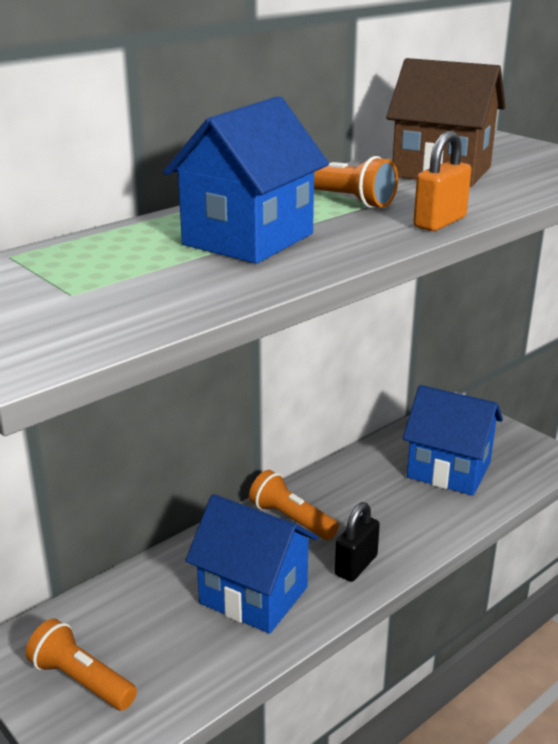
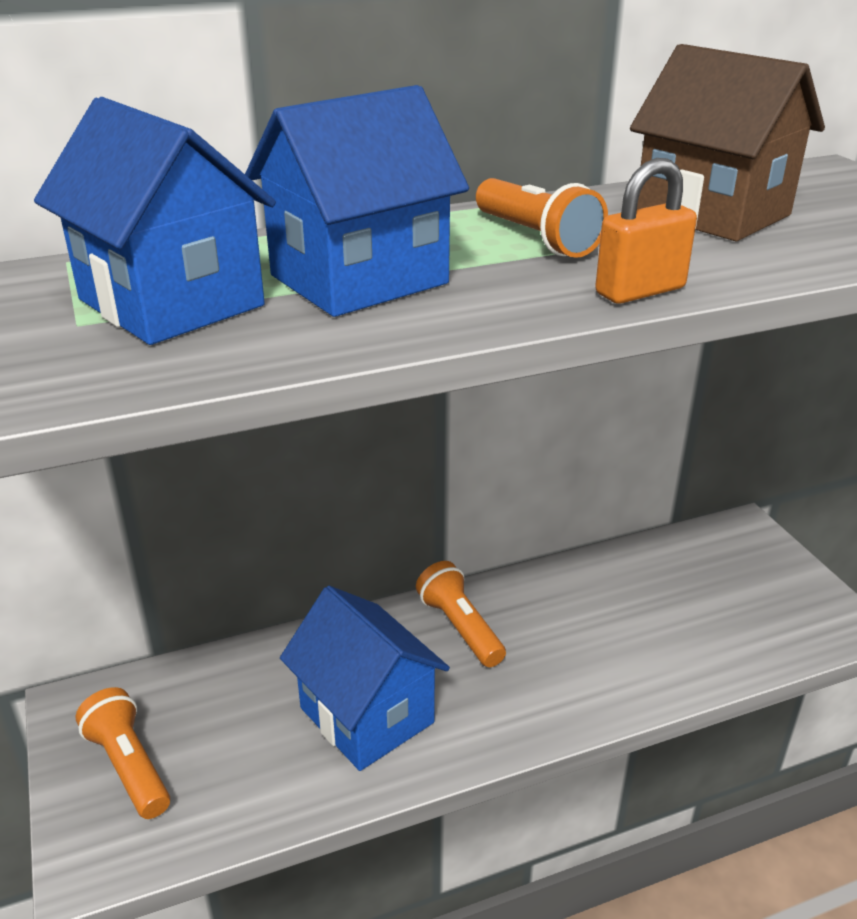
camera: 20 degrees right, 5 degrees up
black padlock [335,502,380,582] -> none
blue house [403,385,503,496] -> blue house moved to [34,97,276,345]

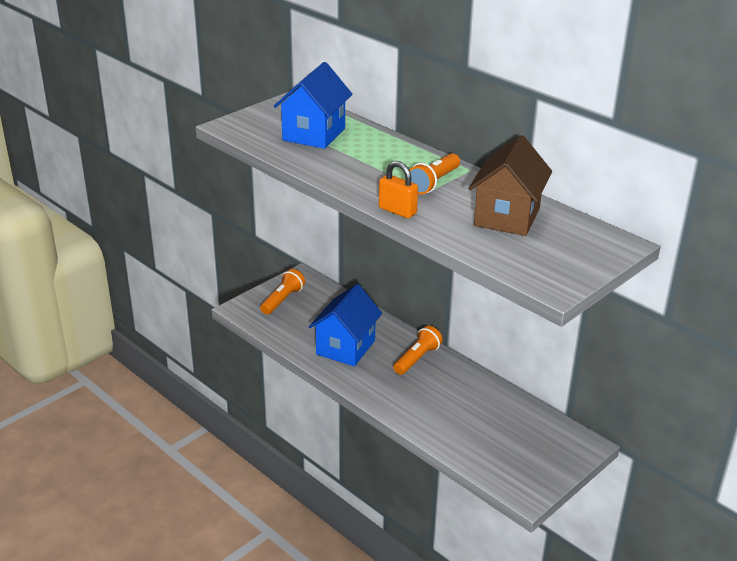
camera: 65 degrees right, 0 degrees up
blue house [245,85,469,317] -> none

